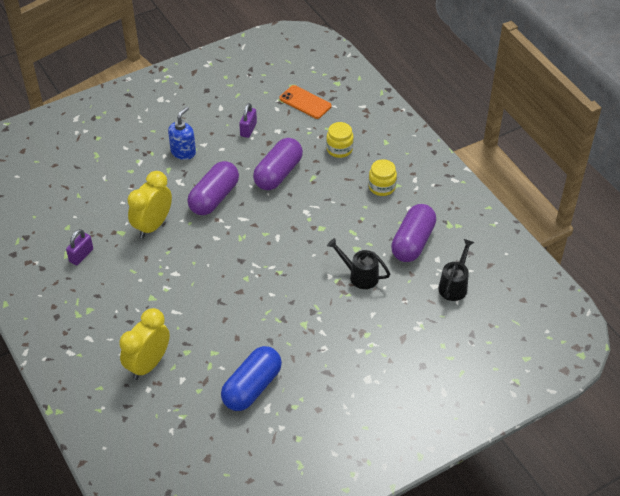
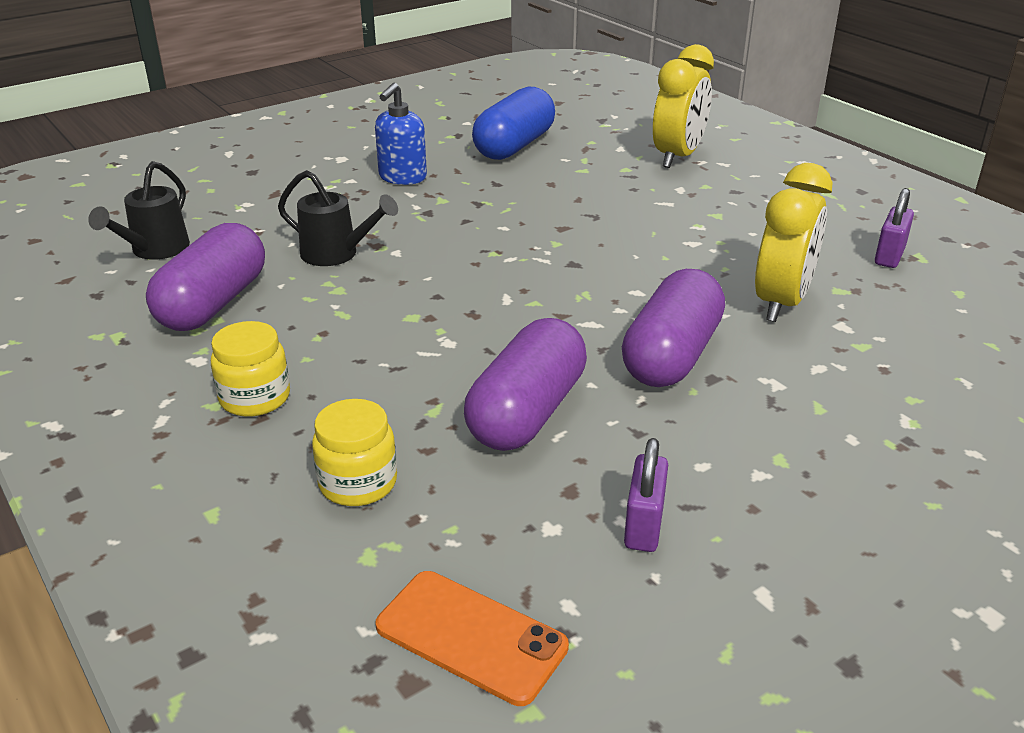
camera: 175 degrees right, 15 degrees down
blue soap dispenser [168,106,196,160] -> blue soap dispenser moved to [375,83,427,185]

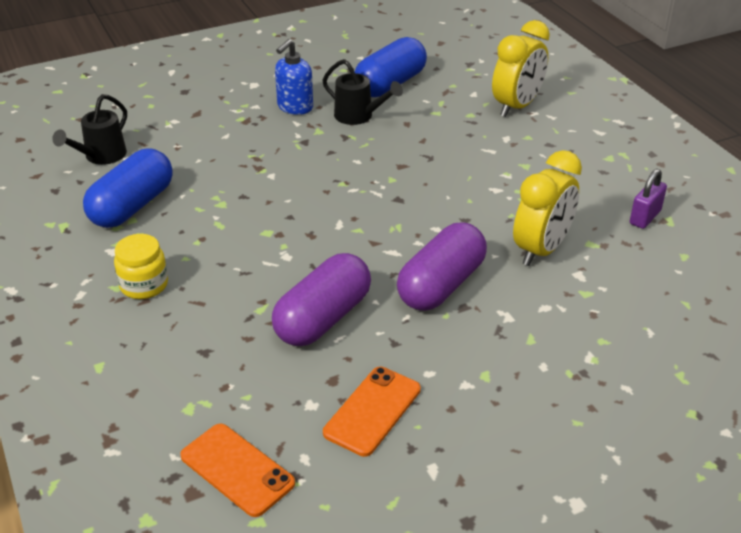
camera: 10 degrees right, 5 degrees up
purple capsule [146,223,265,331] -> blue capsule [83,148,173,228]
black watering can [278,170,398,266] -> black watering can moved to [322,59,403,125]
yellow jar [312,399,397,506] -> none
purple padlock [624,438,668,552] -> orange phone [323,367,421,457]

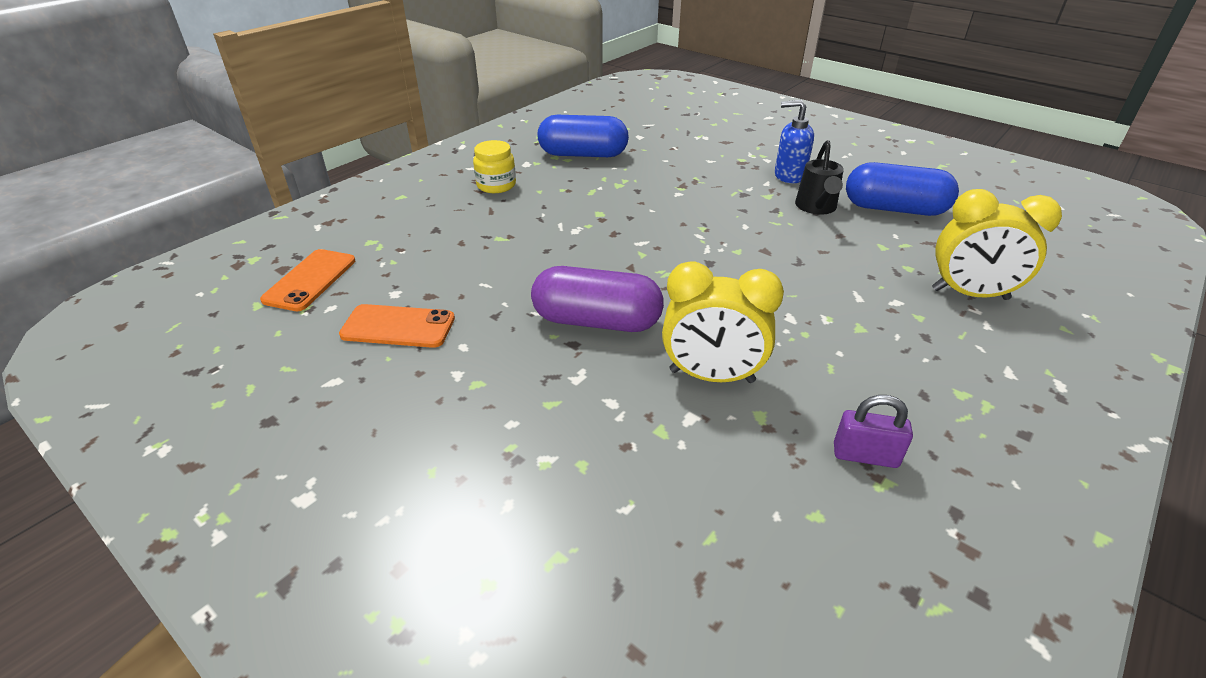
camera: 65 degrees right, 0 degrees up
black watering can [52,94,127,165] -> none
purple capsule [272,253,371,346] -> none

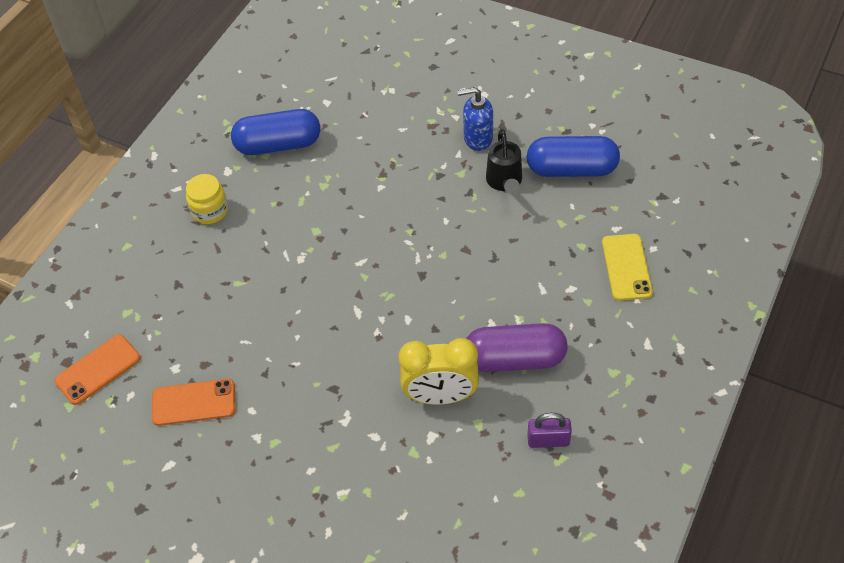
camera: 10 degrees left, 15 degrees up
orange phone [260,249,355,311] -> orange phone turned 45 degrees clockwise [54,334,140,405]
purple capsule [531,266,664,332] -> purple capsule moved to [466,323,568,372]
yellow clock [932,189,1062,300] -> yellow phone [602,234,653,301]

